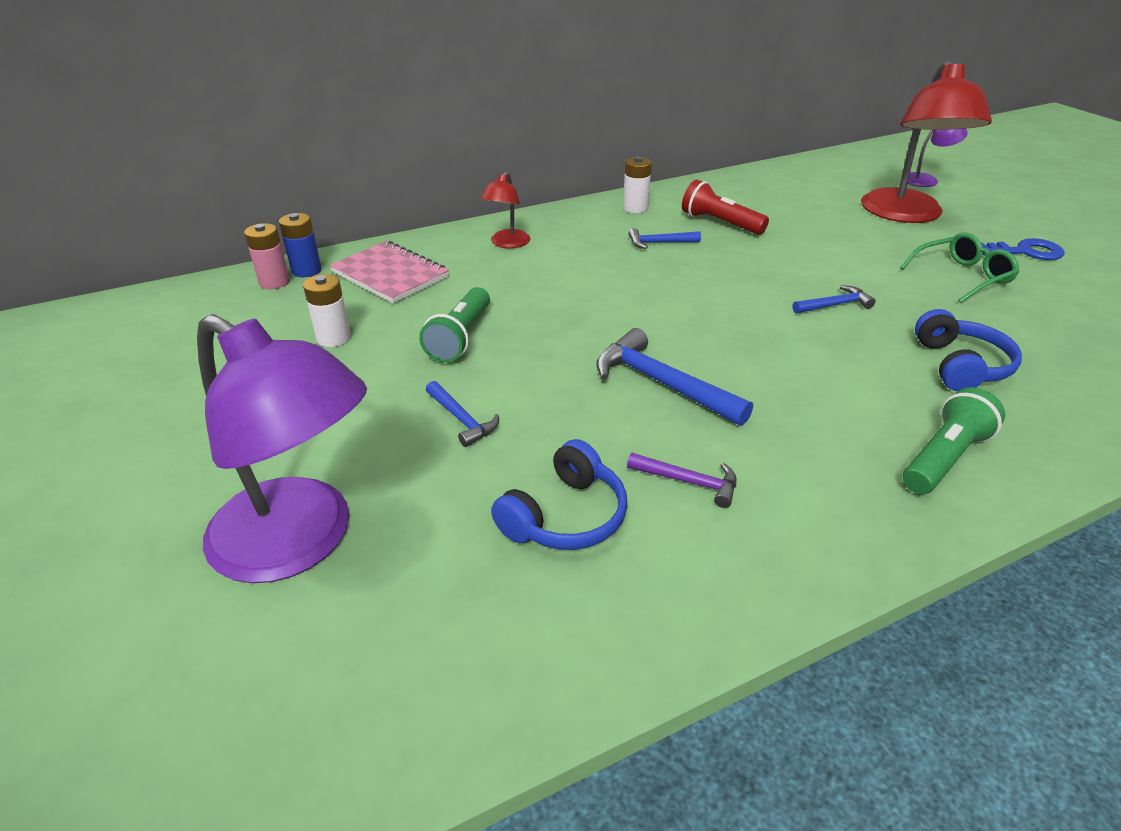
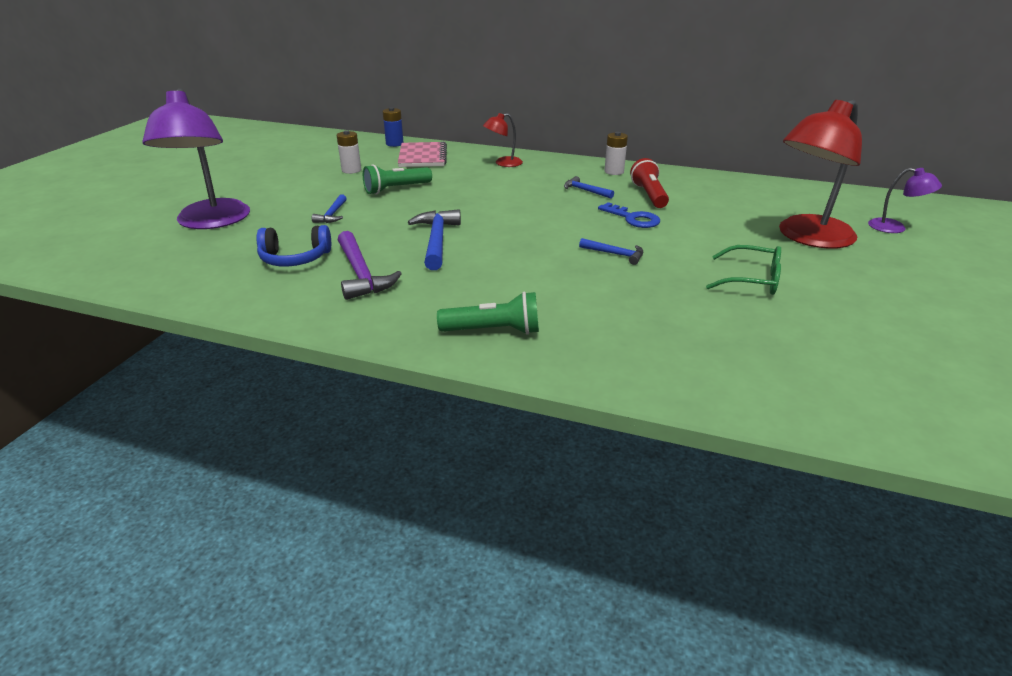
camera: 45 degrees right, 5 degrees down
pink battery [244,223,290,289] -> none
purple hammer [627,453,736,508] -> purple hammer [338,231,402,300], size x1.76
blue headphones [915,309,1022,391] -> none
blue key [981,238,1065,260] -> blue key moved to [598,202,660,228]

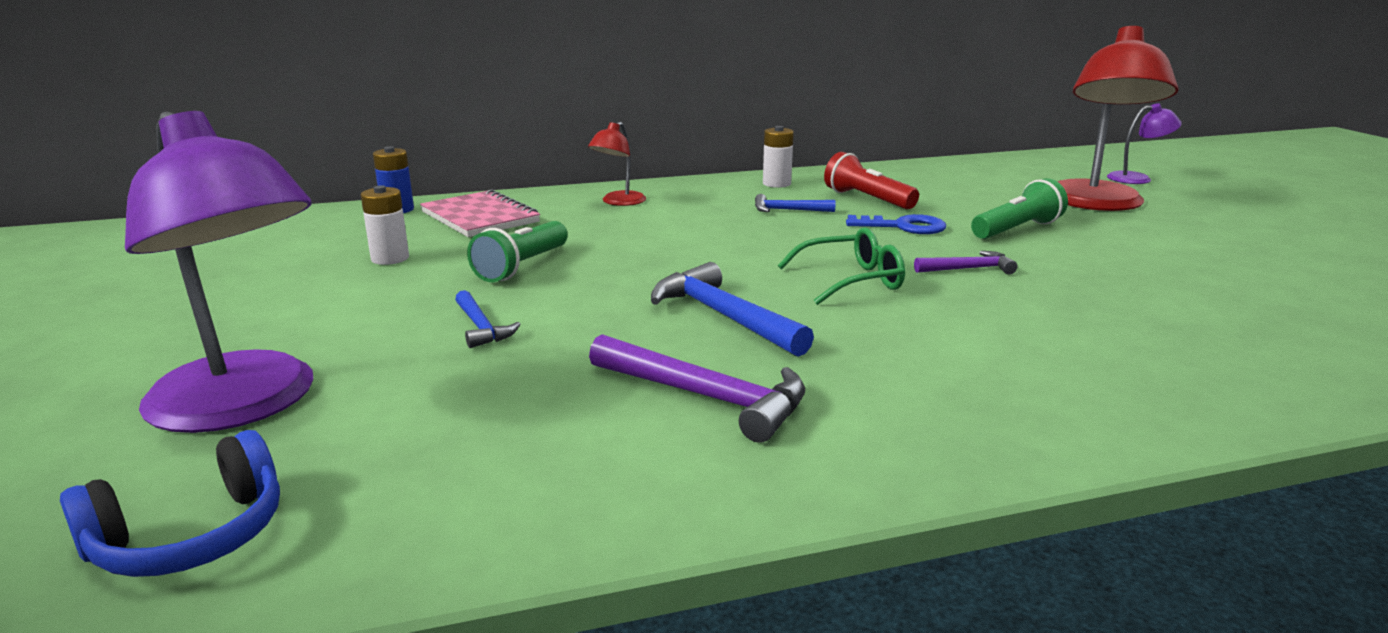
camera: 35 degrees left, 10 degrees down
blue headphones [256,225,331,266] -> blue headphones moved to [60,430,280,577]
green flashlight [437,292,539,335] -> green flashlight moved to [971,178,1068,239]
blue hammer [579,238,643,265] -> purple hammer [914,251,1017,274]
green glasses [706,245,781,295] -> green glasses moved to [778,227,905,305]

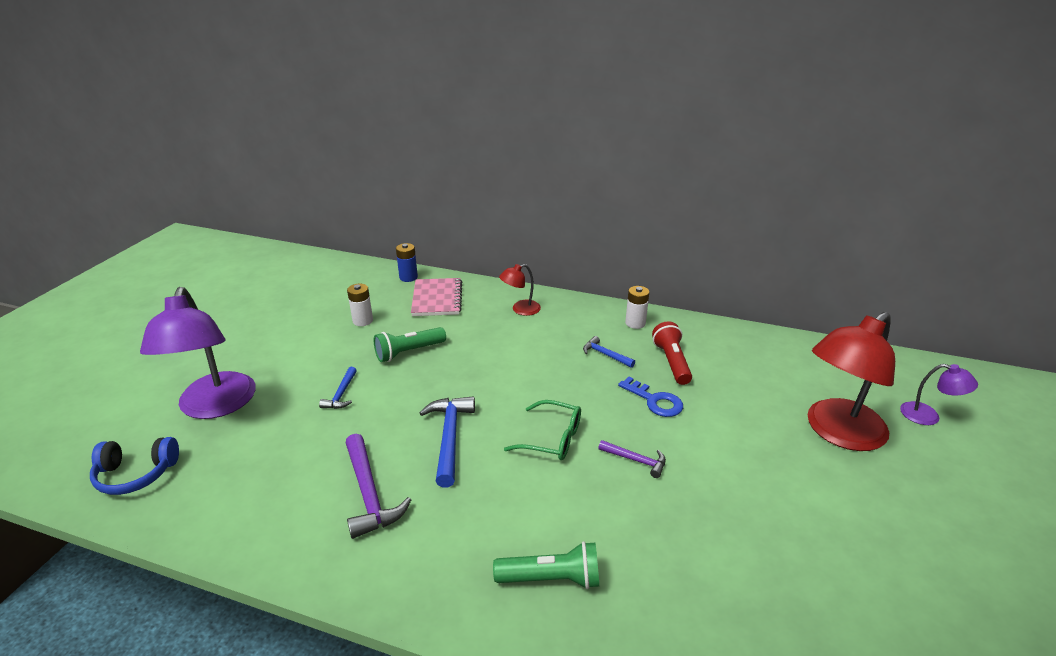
camera: 35 degrees right, 10 degrees up
green flashlight [971,178,1068,239] -> green flashlight moved to [493,541,599,589]

